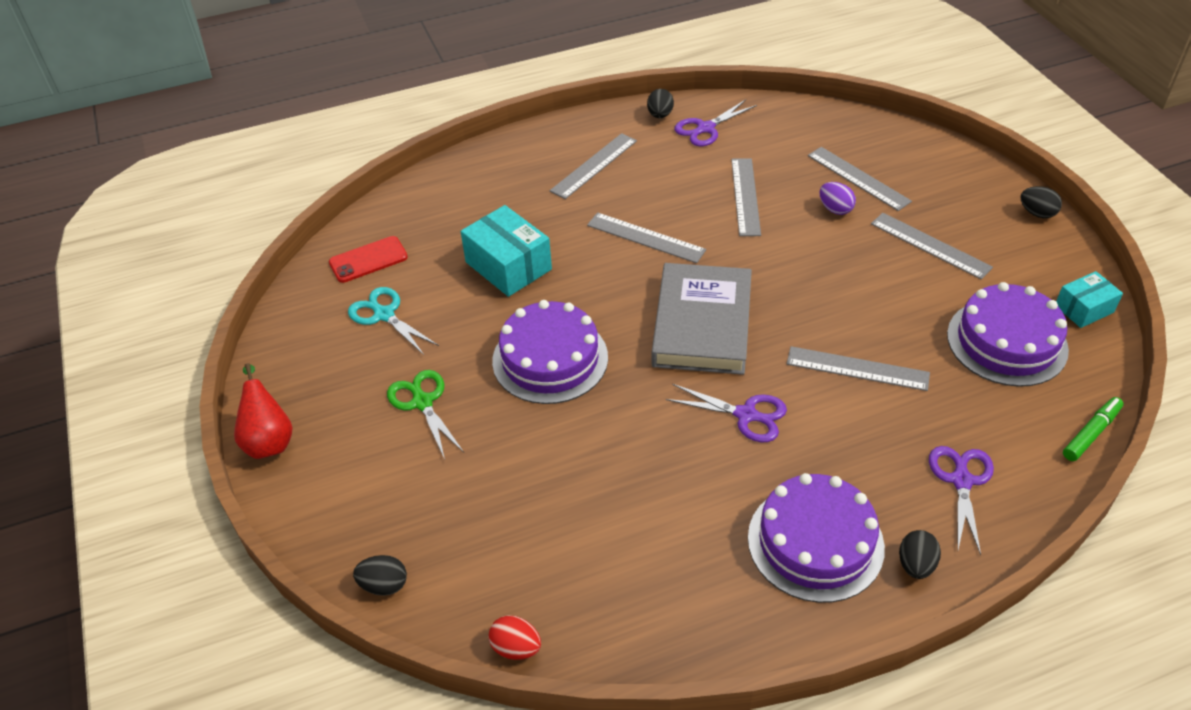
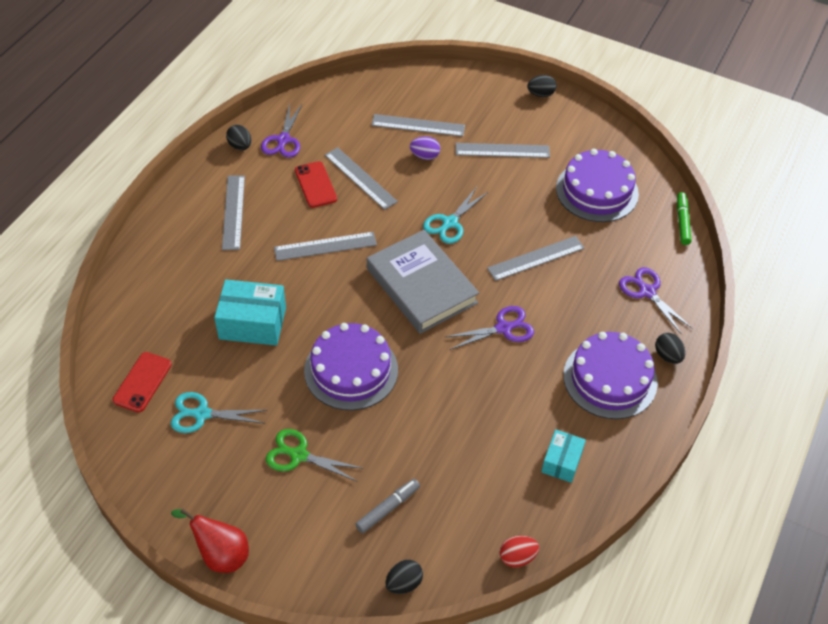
camera: 45 degrees left, 5 degrees up
turquoise box [1056,271,1123,328] -> turquoise box moved to [541,429,586,483]
none -> red phone [295,161,337,208]
none -> grey marker [355,479,420,533]
none -> turquoise scissors [423,187,488,244]

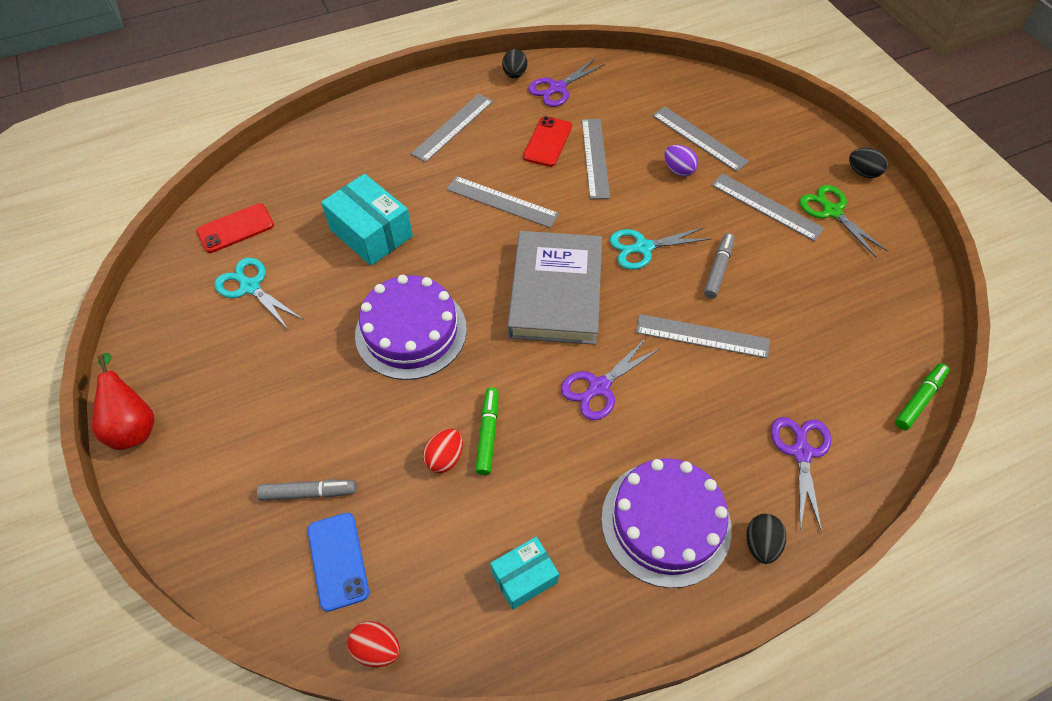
camera: 40 degrees right, 5 degrees up
green scissors [266,429,364,482] -> green scissors moved to [800,185,888,258]
black egg [385,560,423,594] -> none
purple scissors [445,306,534,350] -> purple scissors turned 120 degrees clockwise [561,337,659,420]
purple cake [556,149,639,222] -> none
none -> blue phone [308,513,369,612]
none -> red egg [423,429,463,473]
none -> green marker [475,388,499,475]
none -> grey marker [704,233,735,299]

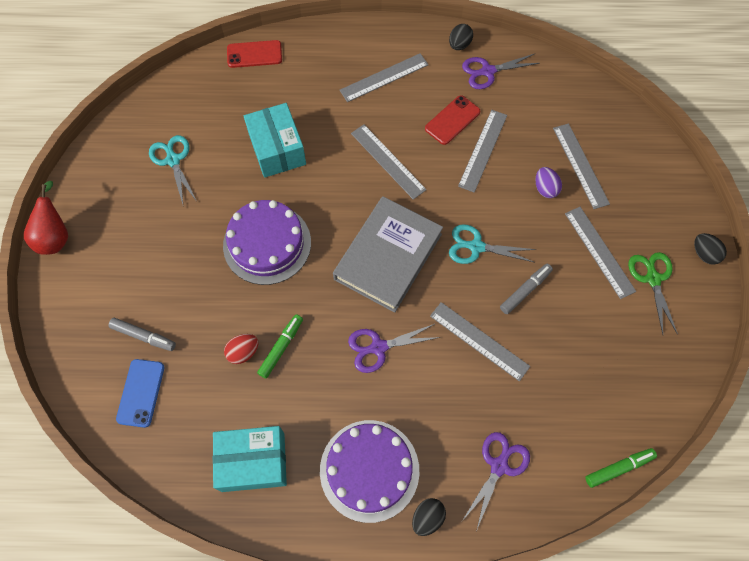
camera: 25 degrees right, 10 degrees up
red phone [196,203,274,253] -> red phone moved to [227,40,282,68]
red egg [347,621,400,667] -> none
turquoise box [490,536,559,610] -> turquoise box [213,426,287,492], size x1.65

